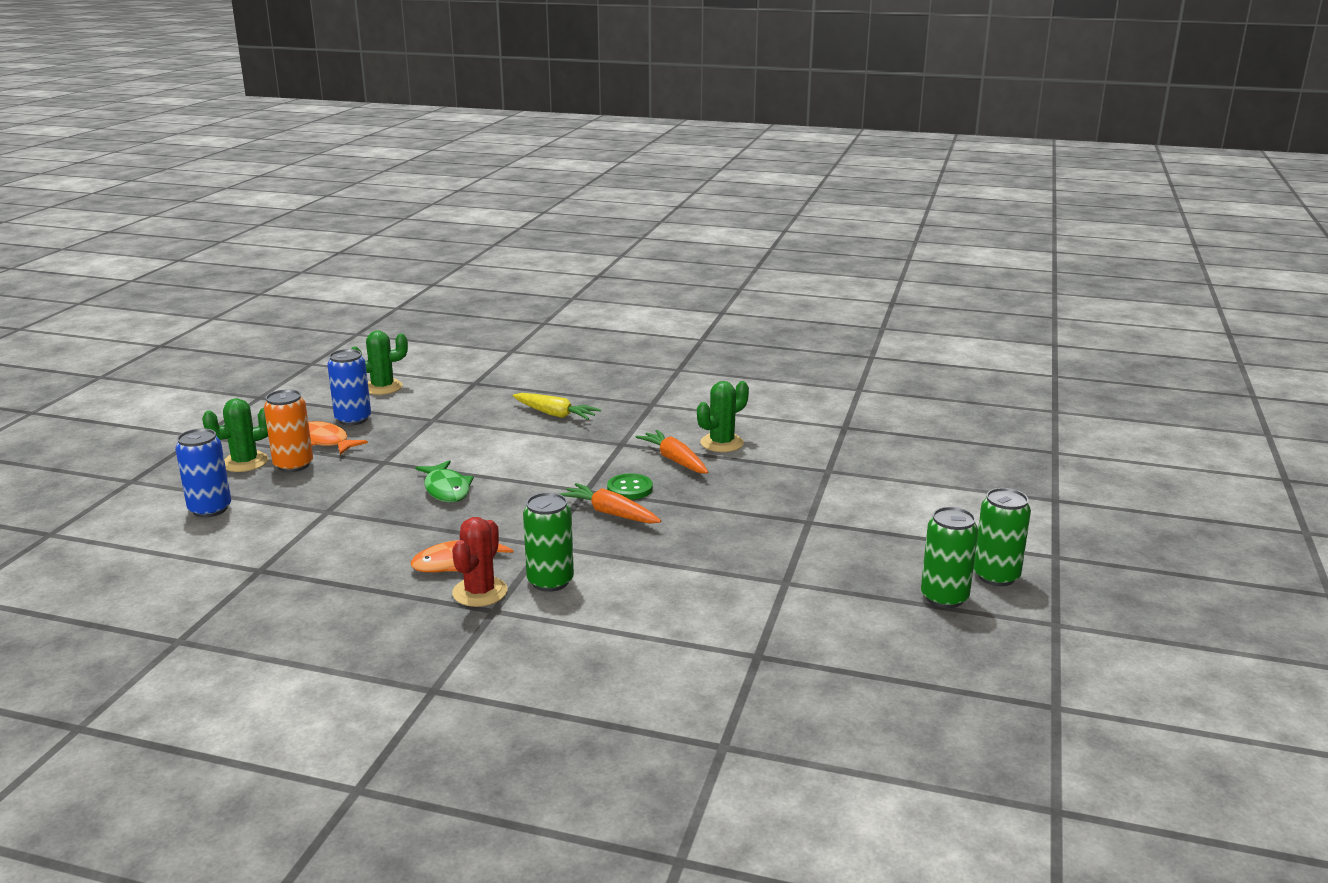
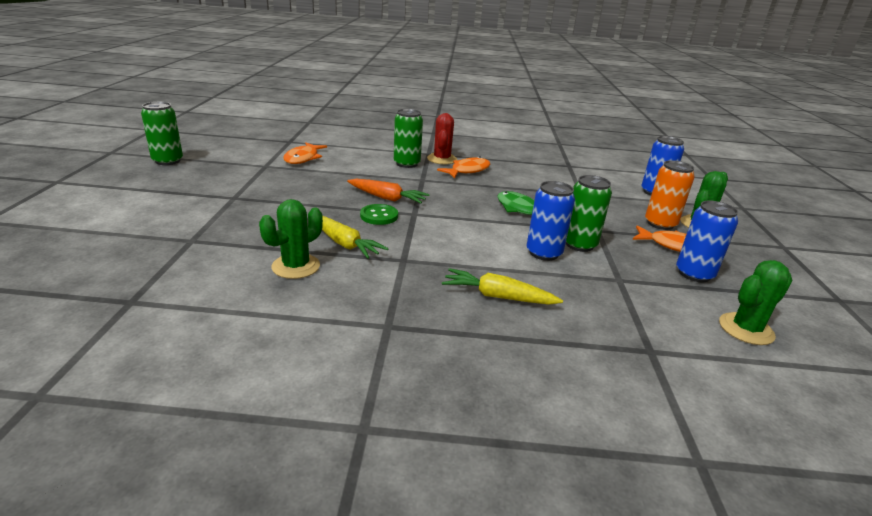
camera: 165 degrees right, 5 degrees up
orange carrot [636,430,708,474] -> yellow carrot [322,216,389,259]
green can [974,488,1031,586] -> green can moved to [566,175,612,252]
none -> orange fish [283,142,327,164]
none -> blue can [527,181,575,261]

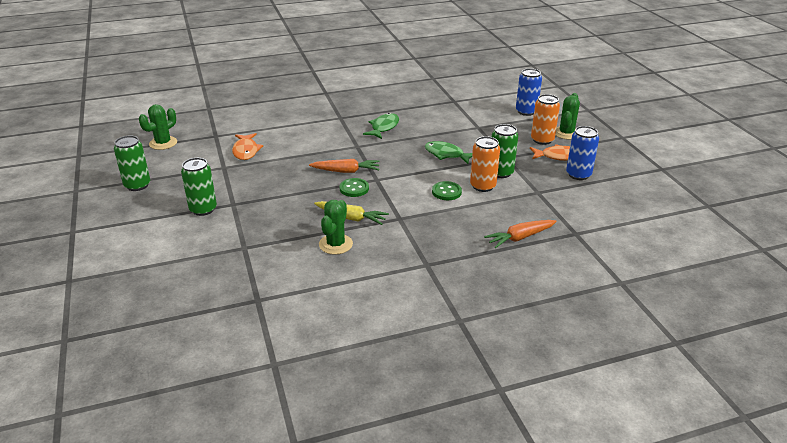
camera: 20 degrees left, 5 degrees up
green can [394,109,423,168] -> green can moved to [181,158,217,216]
red cactus [427,113,457,164] -> none
orange fish [437,157,490,178] -> green fish [363,113,399,139]
yellow carrot [442,268,563,305] -> none
blue can [527,181,575,261] -> orange can [470,136,500,192]
green cactus [719,260,792,345] -> green cactus moved to [139,104,177,150]
none -> green button [432,181,462,200]
none -> orange carrot [484,220,557,248]

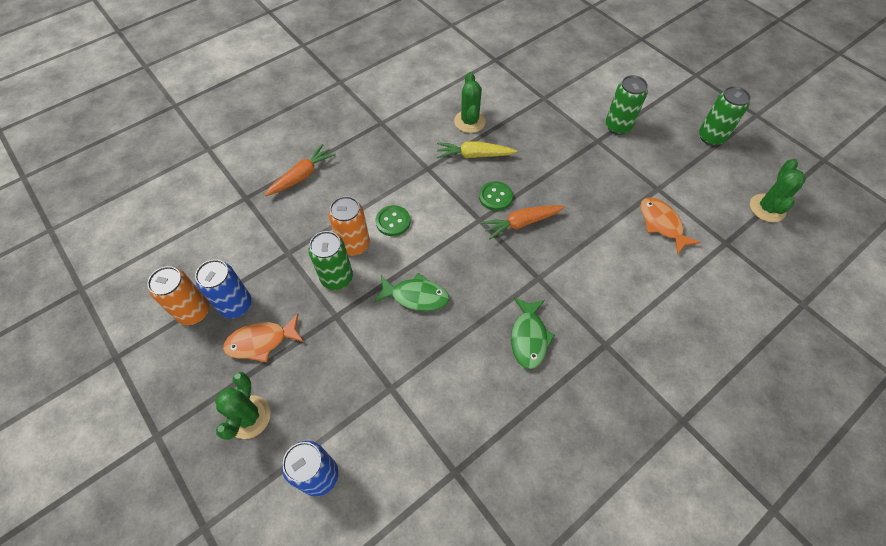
camera: 160 degrees right, 25 degrees up
orange can [531,94,560,145] -> orange can moved to [147,266,209,325]

